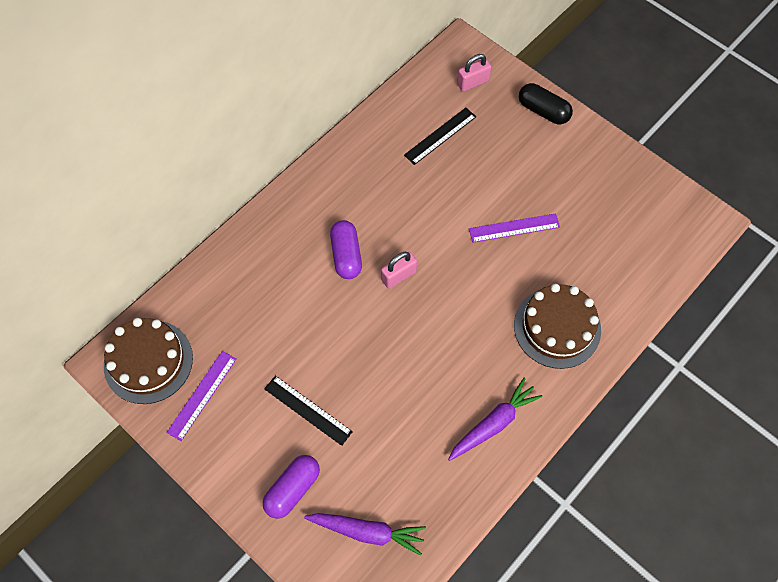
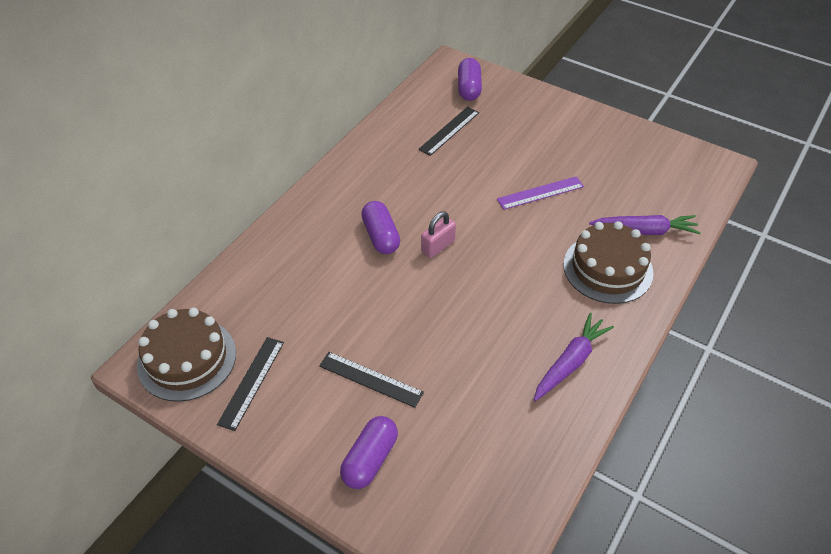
camera: 10 degrees left, 15 degrees down
purple ruler [166,351,236,441] -> black ruler [217,337,284,431]
purple carrot [304,513,426,555] -> purple carrot moved to [589,215,701,235]
pink padlock [457,54,491,92] -> purple capsule [458,58,482,101]
black capsule [519,83,573,124] -> none

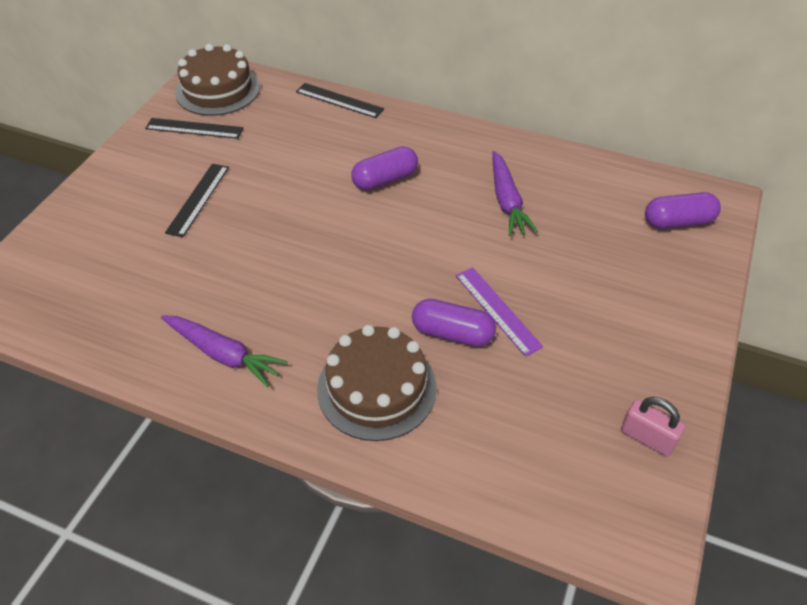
camera: 80 degrees right, 0 degrees up
purple capsule [340,416,398,489] -> purple capsule moved to [412,299,496,347]
black ruler [418,107,479,156] -> black ruler moved to [296,83,384,118]
pink padlock [421,211,456,258] -> pink padlock moved to [621,397,685,457]
purple carrot [589,215,701,235] -> purple carrot moved to [492,151,538,236]

